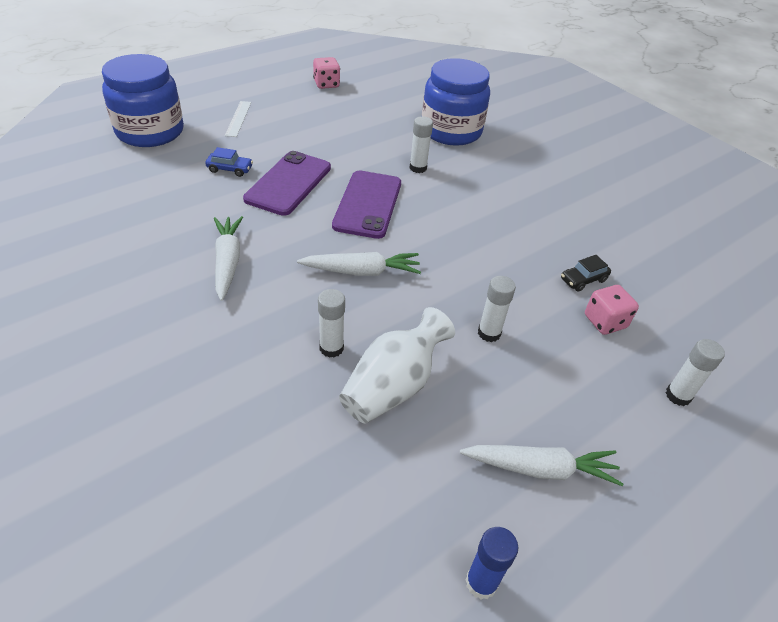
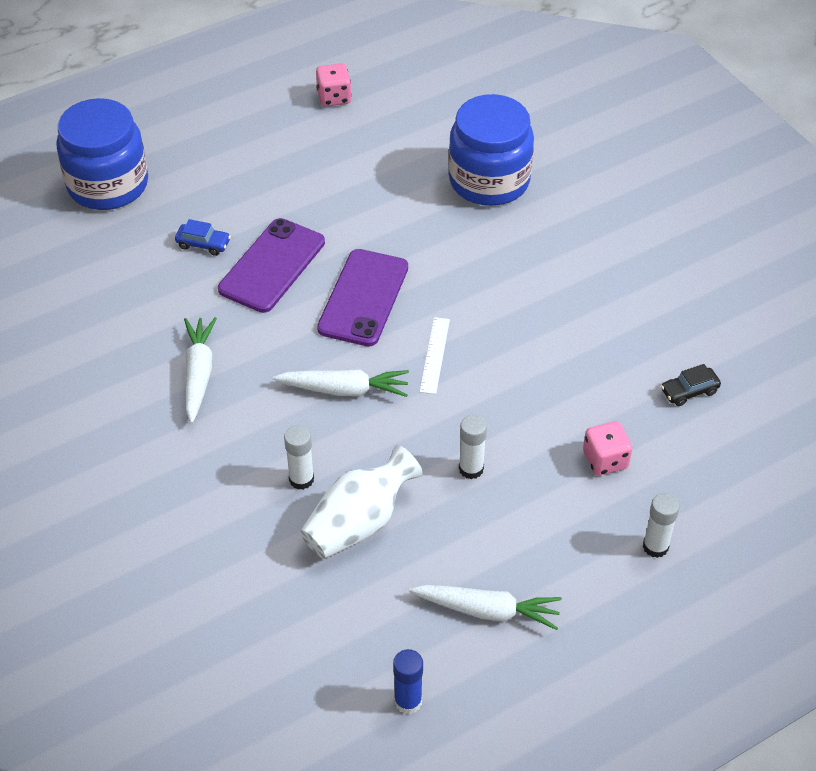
camera: 10 degrees right, 5 degrees up
white ruler [225,101,251,137] -> white ruler moved to [420,317,450,394]
white glue stick [410,116,433,173] -> none
black car [561,255,611,292] -> black car moved to [661,364,721,406]

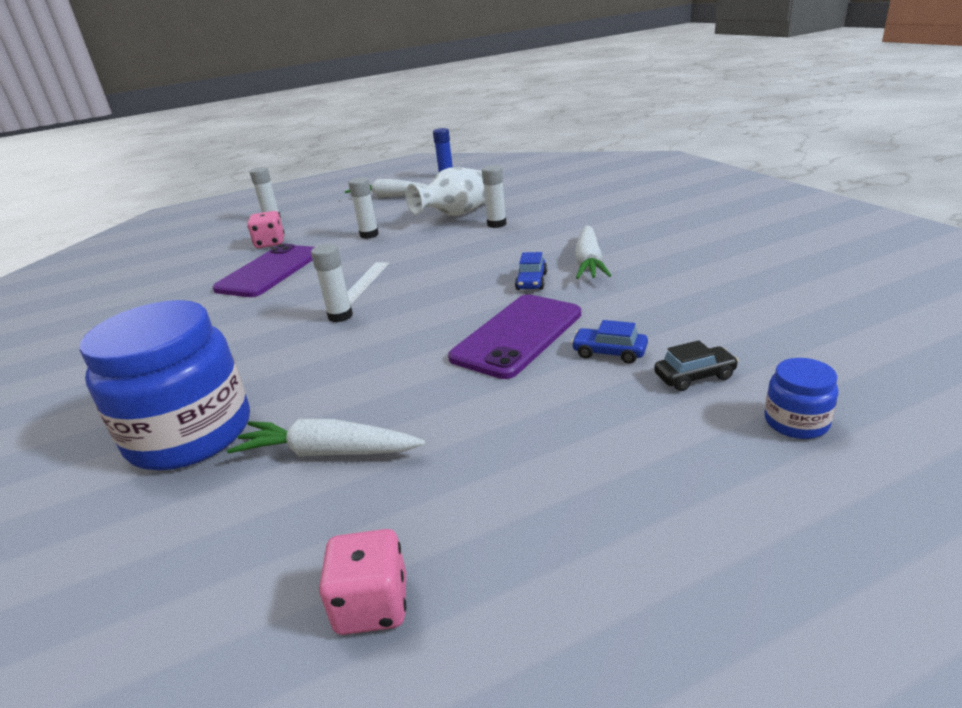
camera: 170 degrees left, 20 degrees down
blue jar [56,98,148,210] -> blue jar [765,358,839,439], size x0.43
white carrot [273,369,409,397] -> white carrot moved to [227,419,425,457]
purple phone [317,249,408,347] -> purple phone moved to [213,244,315,297]
black car [661,364,721,406] -> black car moved to [654,340,739,391]
none -> white glue stick [311,244,353,322]
none -> blue car [515,252,547,290]

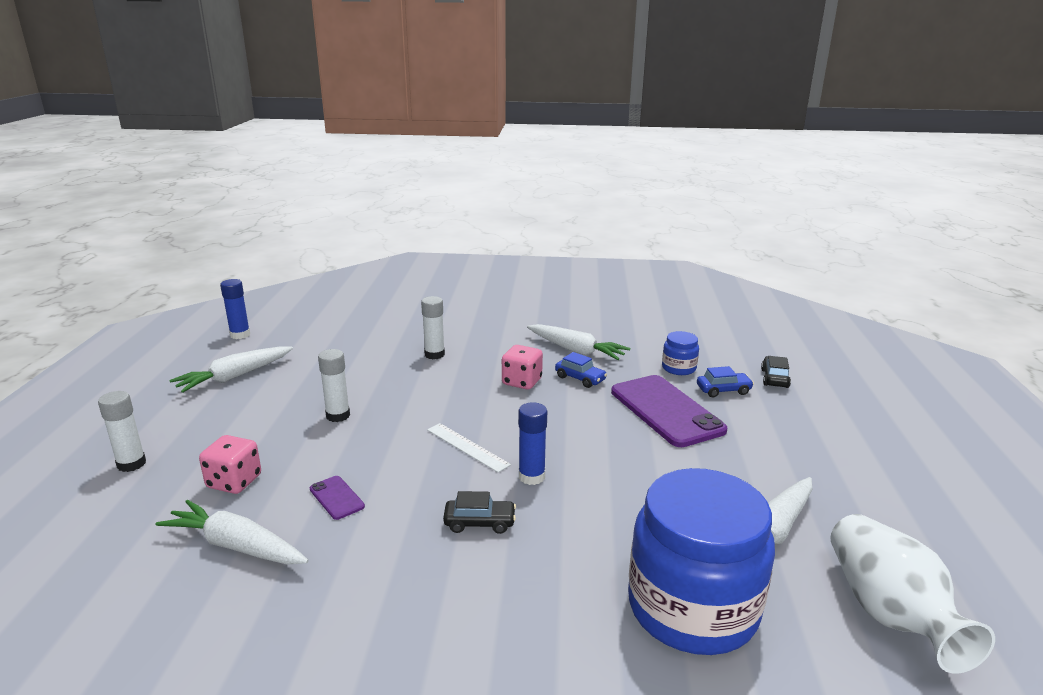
camera: 65 degrees left, 5 degrees down
purple phone [213,244,315,297] -> purple phone [310,476,365,520], size x0.44
white glue stick [311,244,353,322] -> blue glue stick [518,402,547,485]
pink dice [319,529,406,635] -> pink dice moved to [502,345,543,390]
white vase [406,167,485,216] -> white vase moved to [830,514,995,674]
blue car [571,320,648,364] -> blue car turned 150 degrees counterclockwise [697,366,754,397]
blue jar [765,358,839,439] -> blue jar moved to [662,331,699,375]
none -> white carrot [156,500,309,565]
none -> black car [443,491,516,534]

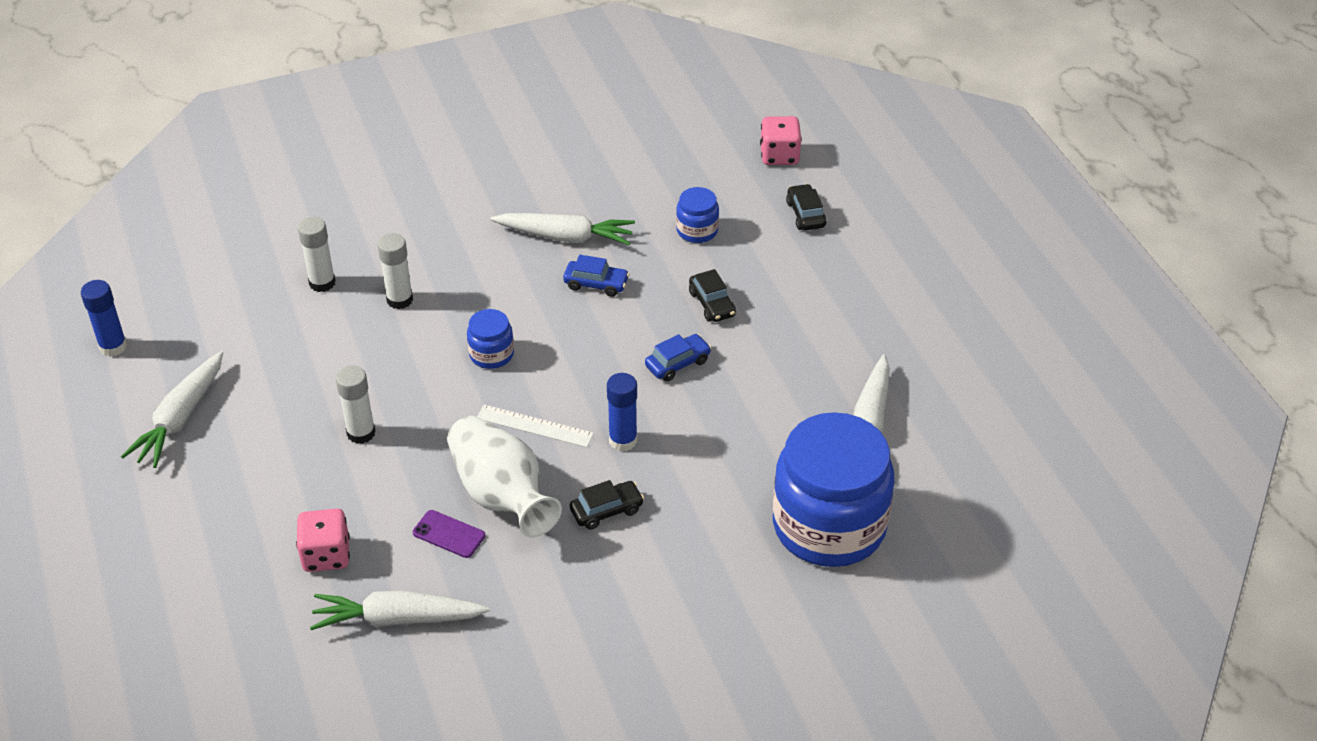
camera: 25 degrees left, 20 degrees up
white glue stick [98,391,146,472] -> white glue stick moved to [298,217,336,292]
pink dice [502,345,543,390] -> pink dice moved to [760,116,802,165]
purple phone [611,375,727,447] -> black car [689,269,736,322]
blue car [697,366,754,397] -> blue car moved to [645,334,711,381]
white vase [830,514,995,674] -> white vase moved to [447,416,562,538]
none -> blue jar [467,309,514,369]

